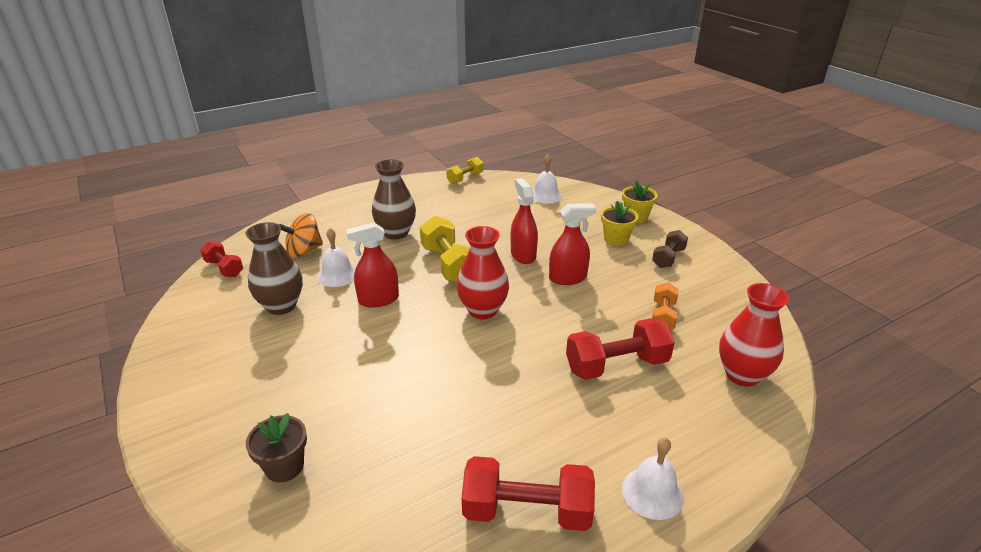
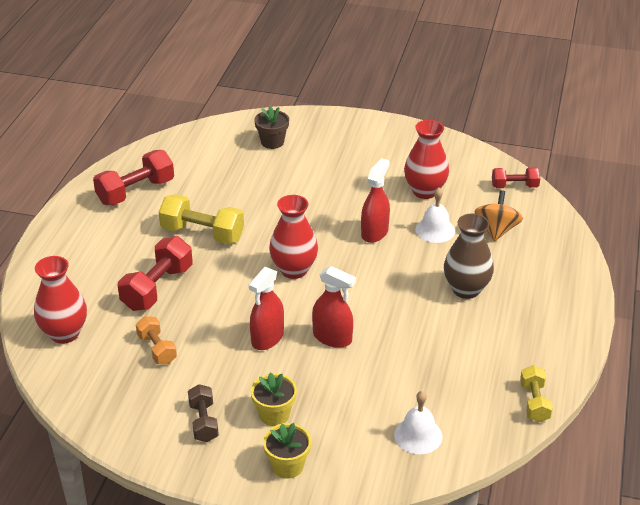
camera: 135 degrees right, 5 degrees up
brown vase [246,222,303,315] -> red vase [404,120,449,199]
yellow dumbbell [420,216,470,282] -> yellow dumbbell moved to [159,194,244,244]
white bell [622,438,684,520] -> none

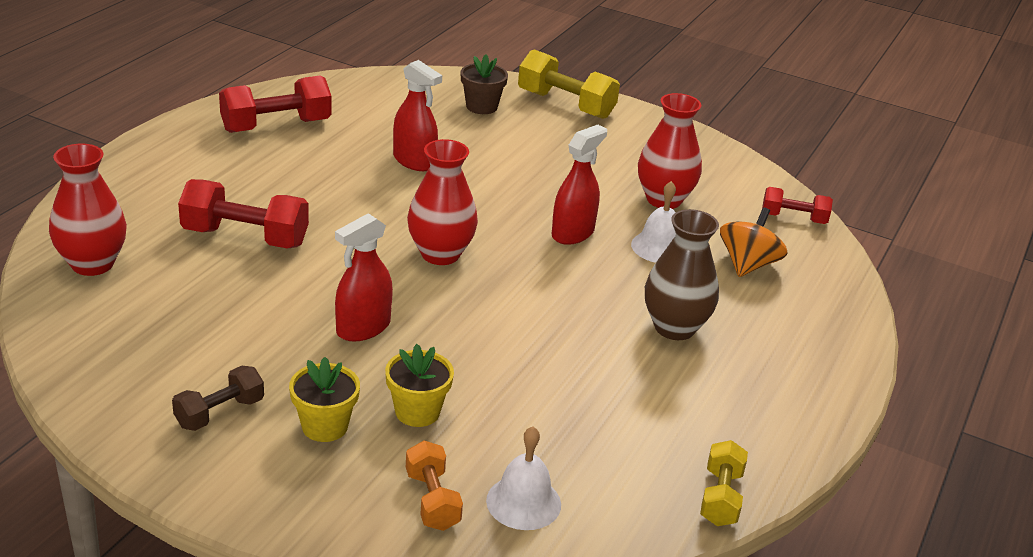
camera: 10 degrees right, 5 degrees down
red dumbbell [118,236,193,311] -> red dumbbell turned 60 degrees clockwise [178,179,309,249]
orange dumbbell [136,316,177,364] -> orange dumbbell moved to [406,440,463,531]
yellow dumbbell [159,194,244,244] -> yellow dumbbell moved to [518,49,620,119]
brown dumbbell [188,384,219,442] -> brown dumbbell turned 45 degrees clockwise [172,366,264,431]
yellow flower pot [263,423,311,479] -> yellow flower pot moved to [385,344,454,427]
red spray bottle [312,266,356,348] -> red spray bottle moved to [393,60,442,171]

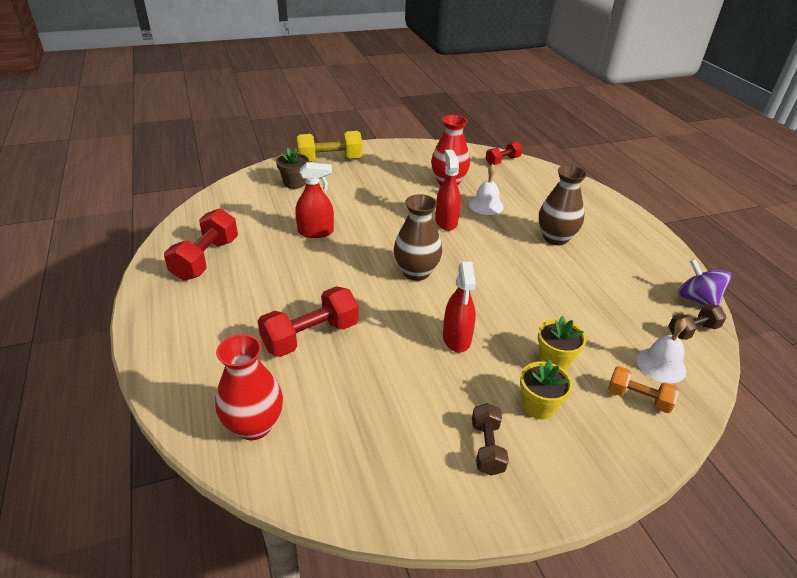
camera: 45 degrees left, 5 degrees up
red vase [407,139,478,265] -> brown vase [394,194,442,281]
yellow dumbbell [700,440,748,526] -> purple spinning top [678,259,732,306]
orange spinning top [720,207,788,277] -> none
none -> brown dumbbell [668,304,726,340]

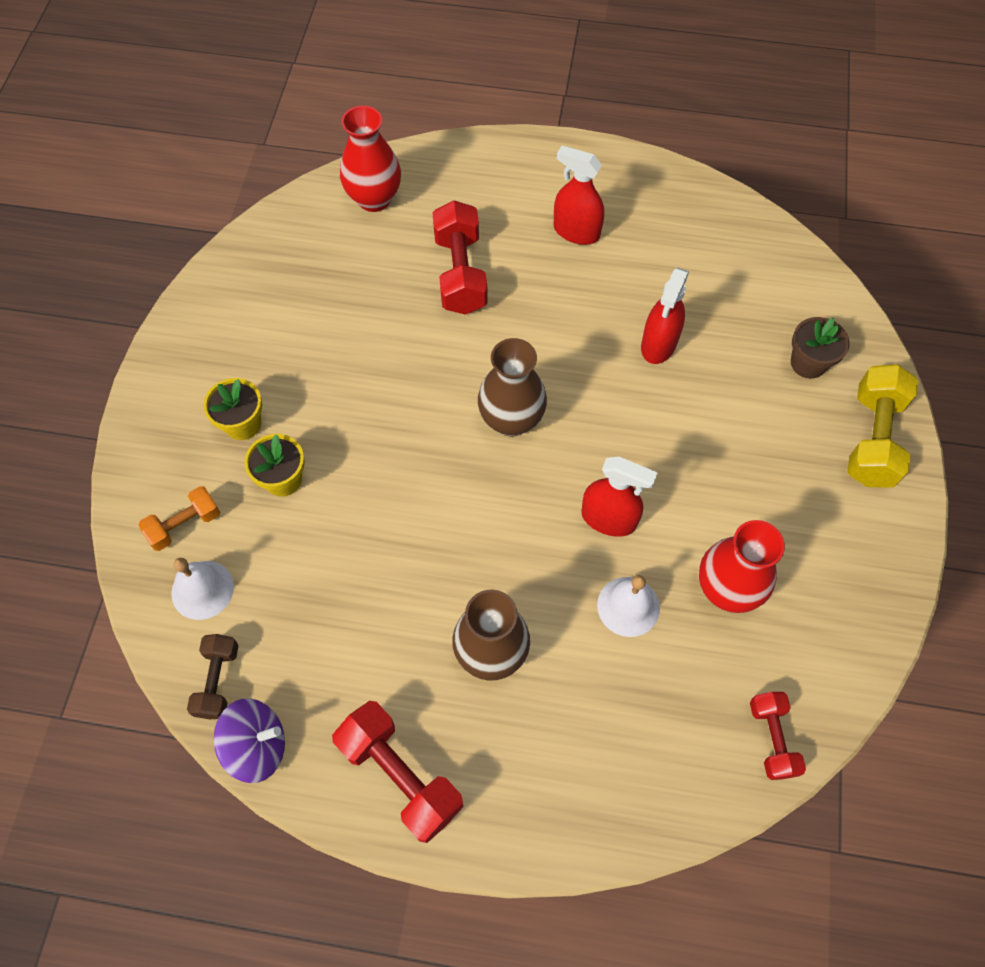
camera: 120 degrees right, 25 degrees up
red dumbbell [164,208,238,281] -> red dumbbell moved to [332,701,464,843]
red spray bottle [443,262,476,353] -> red spray bottle moved to [554,145,604,245]
brown dumbbell [472,403,509,476] -> none

